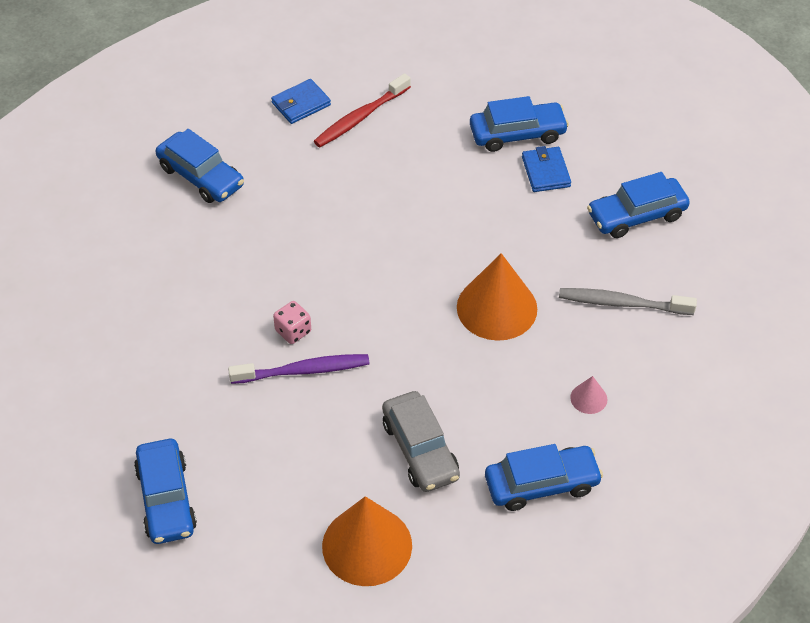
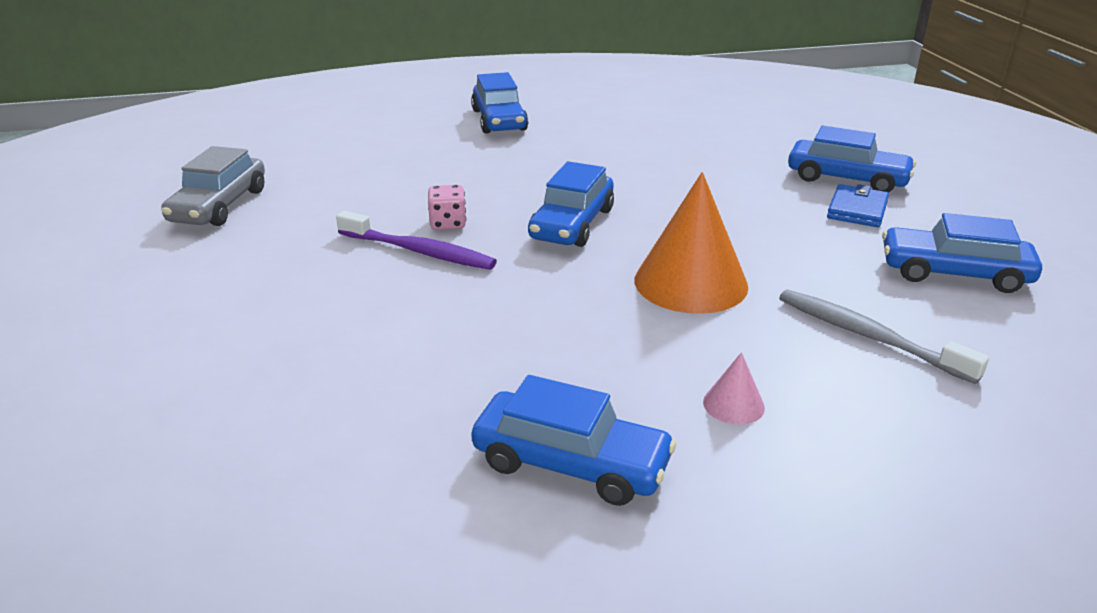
camera: 35 degrees right, 20 degrees down
blue car [134,439,197,544] -> blue car moved to [528,161,614,247]
blue wallet [271,79,331,124] -> none
red toothbrush [314,73,411,147] -> none
orange cone [322,496,412,586] -> none
grey car [382,391,460,492] -> grey car moved to [161,146,265,226]

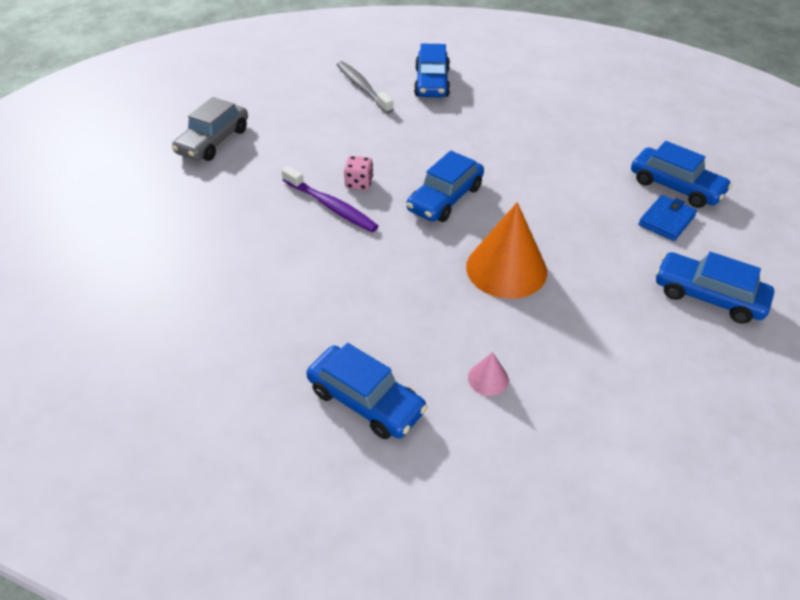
camera: 15 degrees right, 15 degrees up
grey toothbrush [779,290,989,384] -> grey toothbrush moved to [337,61,394,114]

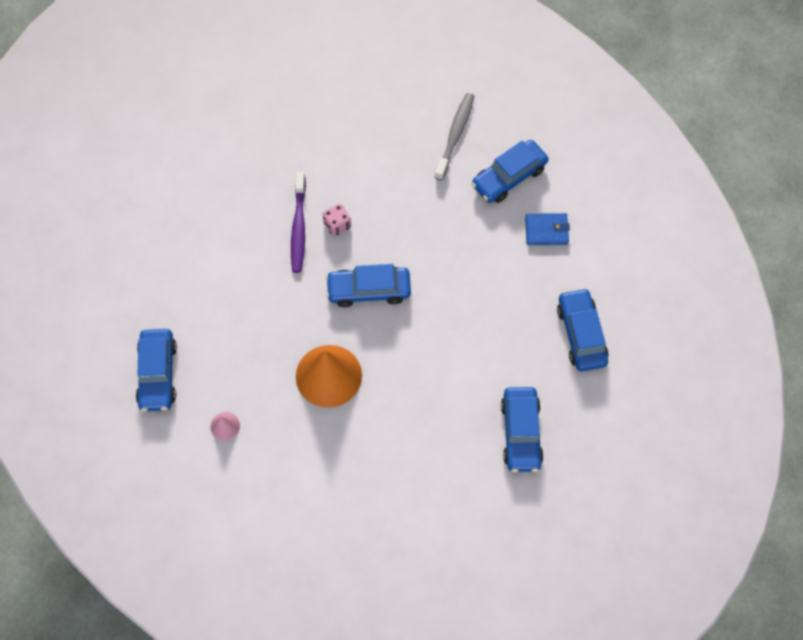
camera: 50 degrees right, 20 degrees up
grey car [172,97,248,161] -> none
blue wallet [638,195,697,241] -> blue wallet moved to [525,213,570,245]
blue car [655,252,774,324] -> blue car moved to [557,288,609,371]

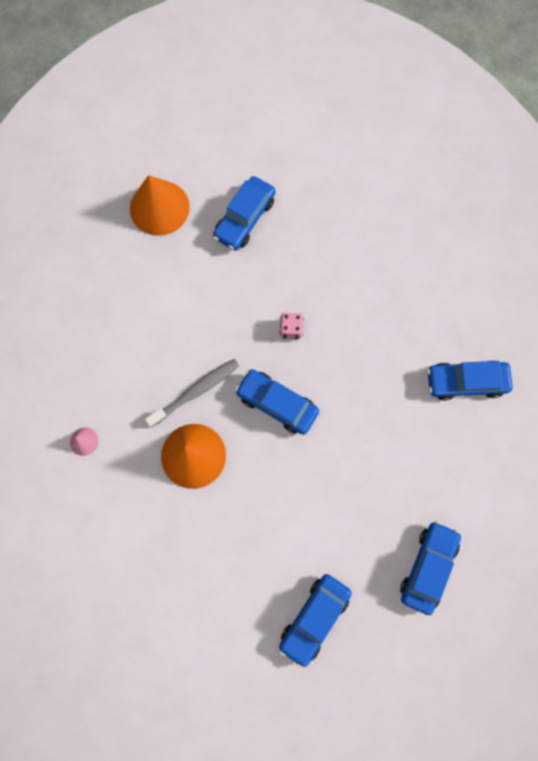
camera: 35 degrees right, 10 degrees up
blue car [136,329,177,412] -> blue car moved to [213,176,276,251]
purple toothbrush [291,172,306,273] -> none
grey toothbrush [434,93,474,181] -> grey toothbrush moved to [145,359,239,428]
blue wallet [525,213,570,245] -> none
none -> orange cone [130,175,190,236]

